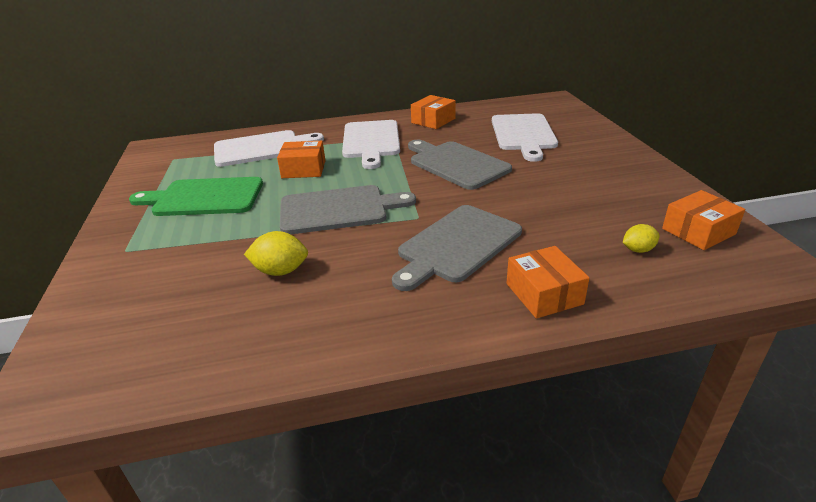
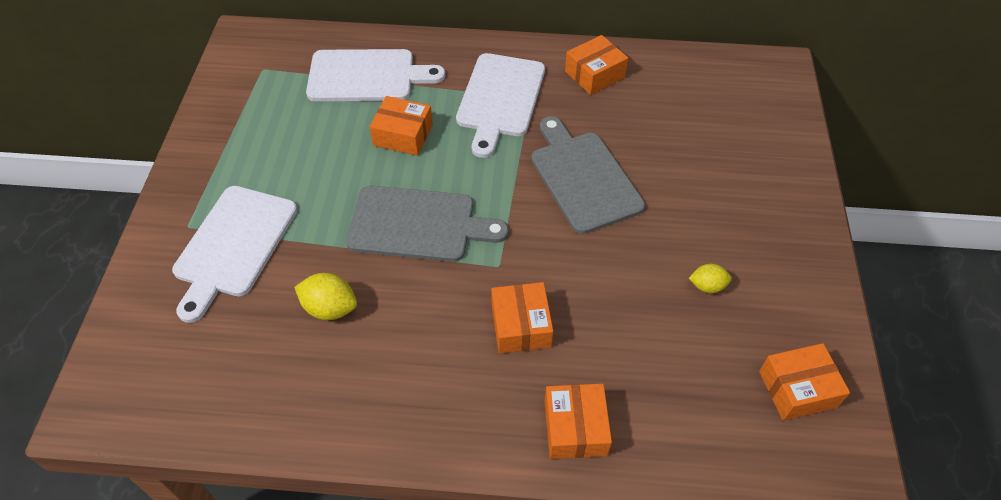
camera: 15 degrees right, 20 degrees up
green cutting board [129,177,263,216] -> none
grey cutting board [392,205,522,291] -> orange box [491,282,553,353]
white cutting board [492,113,558,162] -> white cutting board moved to [172,186,297,323]
yellow lemon [623,224,659,253] -> yellow lemon moved to [689,264,732,293]

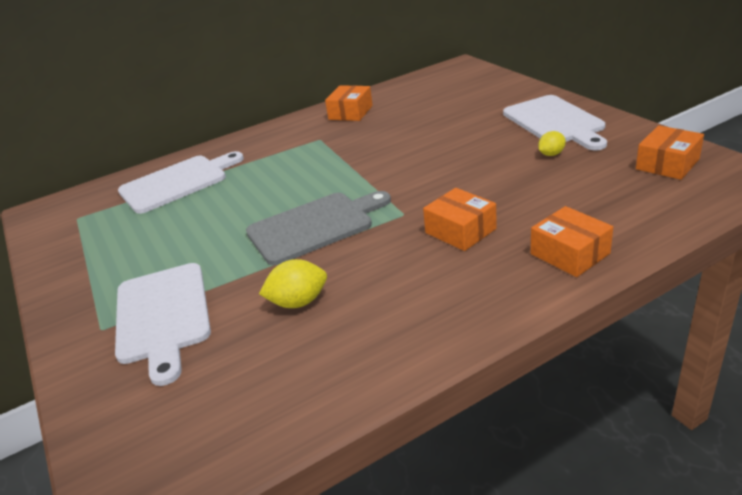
camera: 30 degrees left, 20 degrees down
orange box [369,96,433,156] -> none
white cutting board [456,53,545,158] -> white cutting board moved to [503,95,607,150]
grey cutting board [531,116,645,234] -> none

